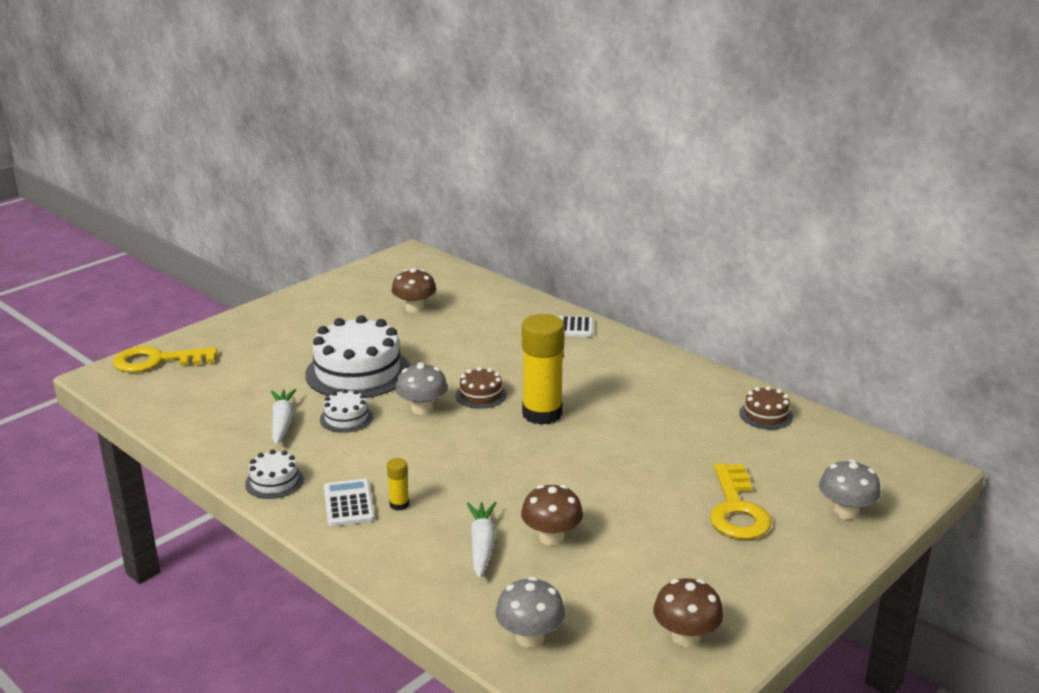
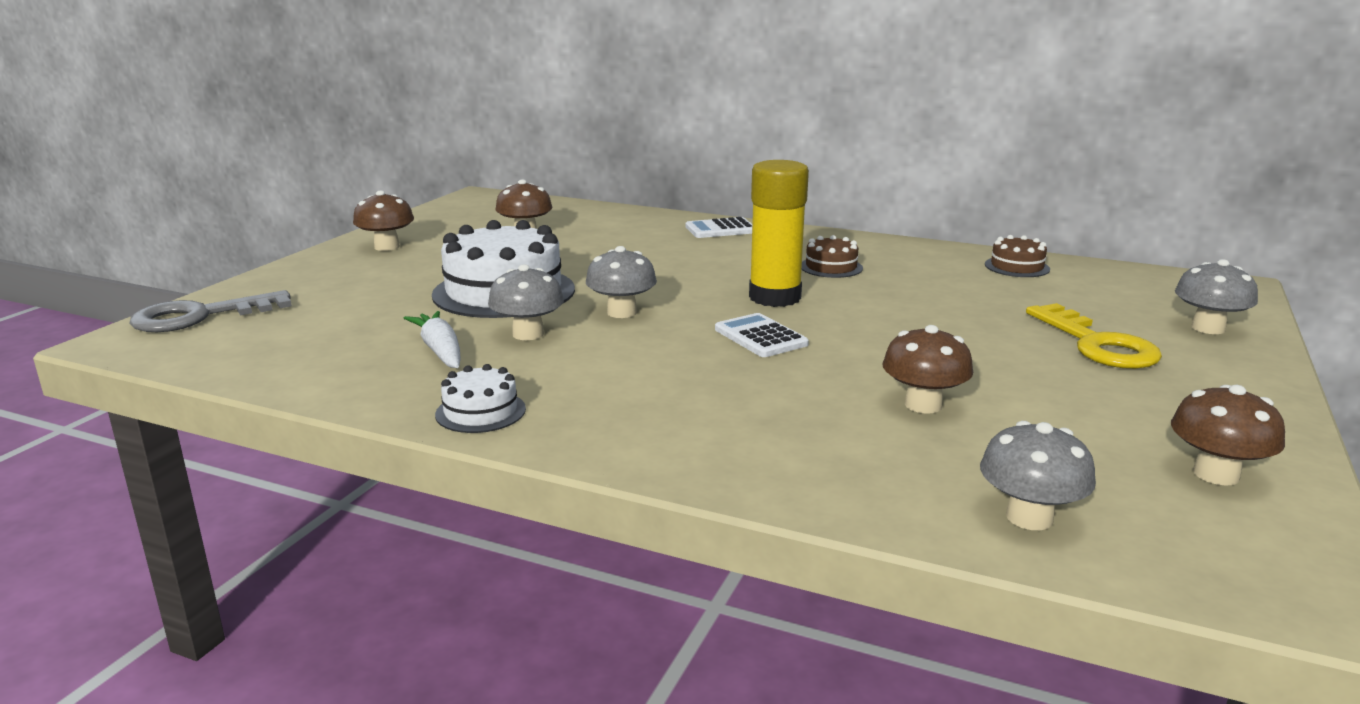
camera: 20 degrees left, 5 degrees down
yellow key [113,346,217,373] -> grey key [129,290,292,332]
white cake [320,389,373,433] -> grey mushroom [488,264,564,340]
white calculator [324,479,375,526] -> white calculator moved to [715,313,809,357]
yellow glue stick [387,458,409,511] -> none
brown cake [455,367,507,409] -> brown cake moved to [802,235,863,278]
white carrot [467,502,496,578] -> none
none -> brown mushroom [353,190,414,251]

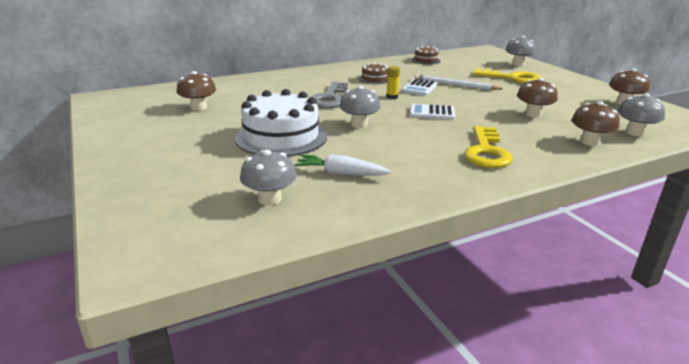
camera: 50 degrees left, 5 degrees up
grey key [129,290,292,332] -> grey key moved to [309,81,348,108]
brown mushroom [353,190,414,251] -> brown mushroom moved to [571,101,620,146]
white cake [435,364,526,433] -> none
grey mushroom [488,264,564,340] -> grey mushroom moved to [240,150,297,205]
white calculator [685,217,752,238] -> white calculator moved to [402,79,437,96]
yellow glue stick [749,160,809,307] -> yellow glue stick [386,66,400,99], size x0.43
none -> white pencil [415,74,502,90]
none -> yellow key [464,126,513,168]

